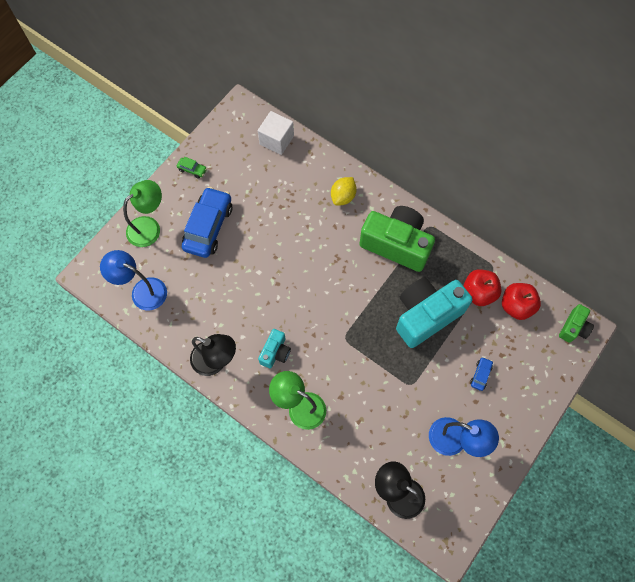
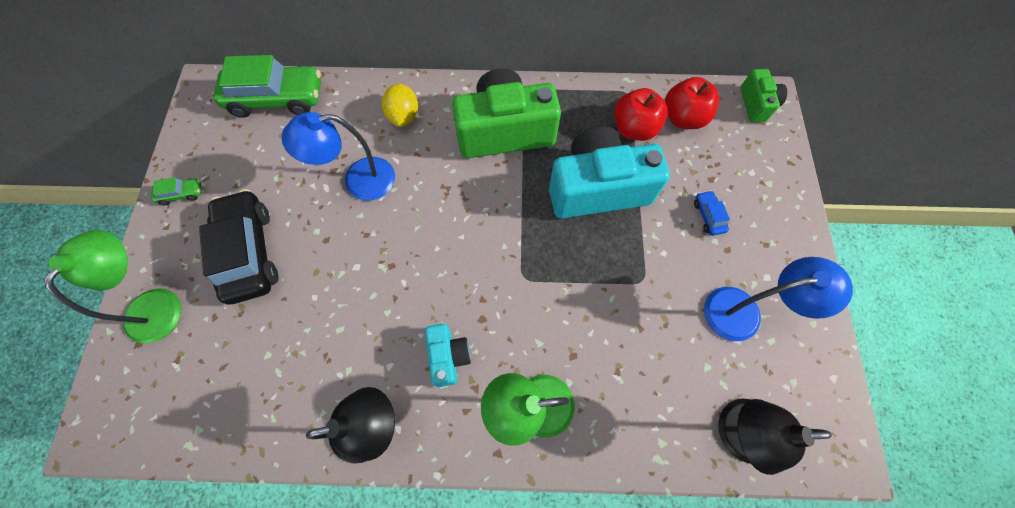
camera: 35 degrees left, 0 degrees up
blue lamp [100,250,167,310] -> blue lamp moved to [281,112,395,201]
blue car [182,187,232,258] -> black car [199,189,279,304]
white cube [258,111,294,155] -> green car [213,55,321,118]
turquoise camera [396,278,473,348] -> turquoise camera turned 60 degrees clockwise [549,126,670,219]

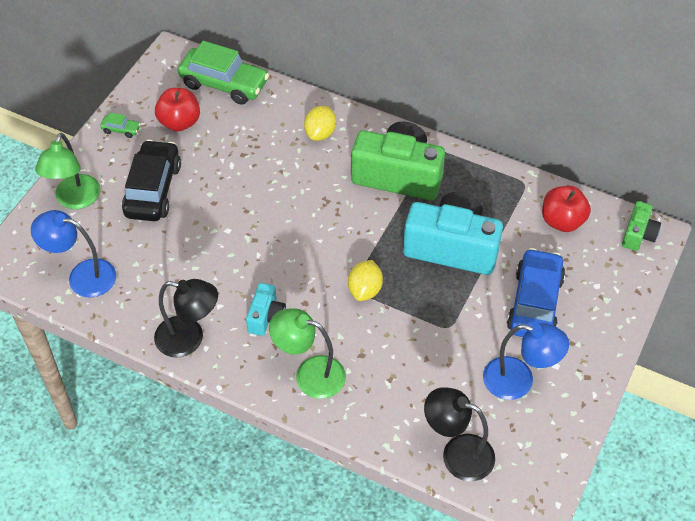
camera: 25 degrees right, 15 degrees down
green lamp [44,230,182,344] -> green lamp turned 150 degrees clockwise [35,133,101,209]
blue lamp [281,112,395,201] -> blue lamp moved to [31,210,116,298]
red apple [614,88,668,141] -> red apple moved to [155,88,200,131]
blue car [694,190,730,236] -> blue car [507,248,565,337], size x2.36
none -> yellow lemon [348,260,383,301]

